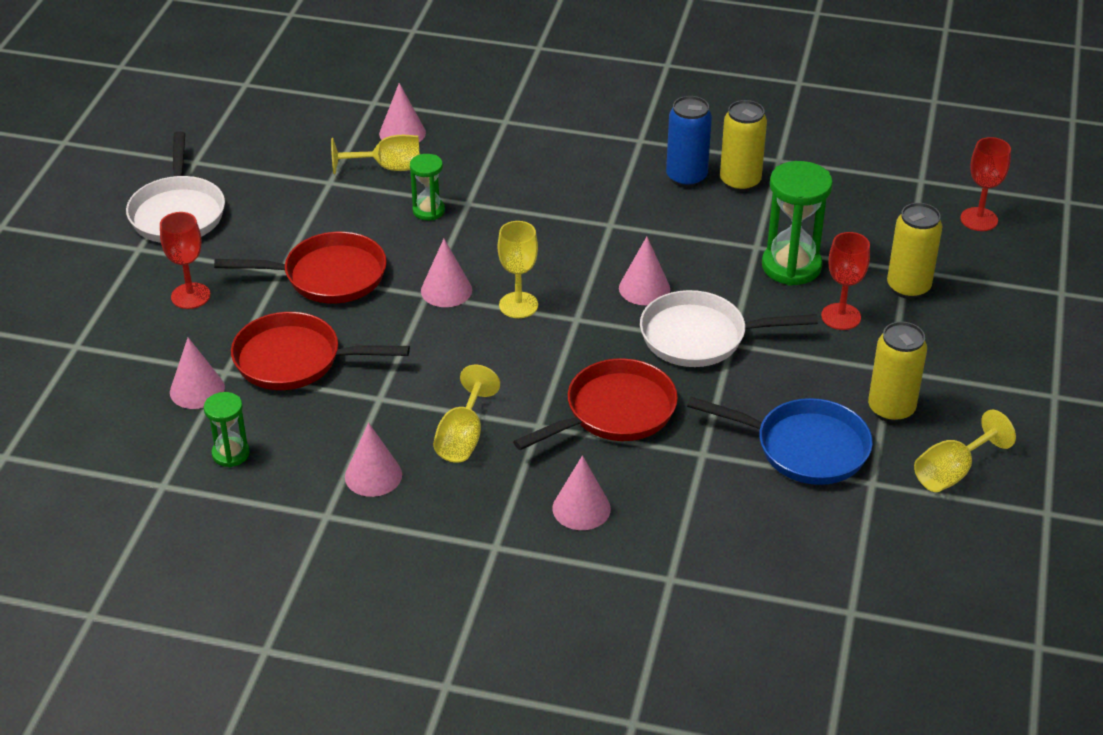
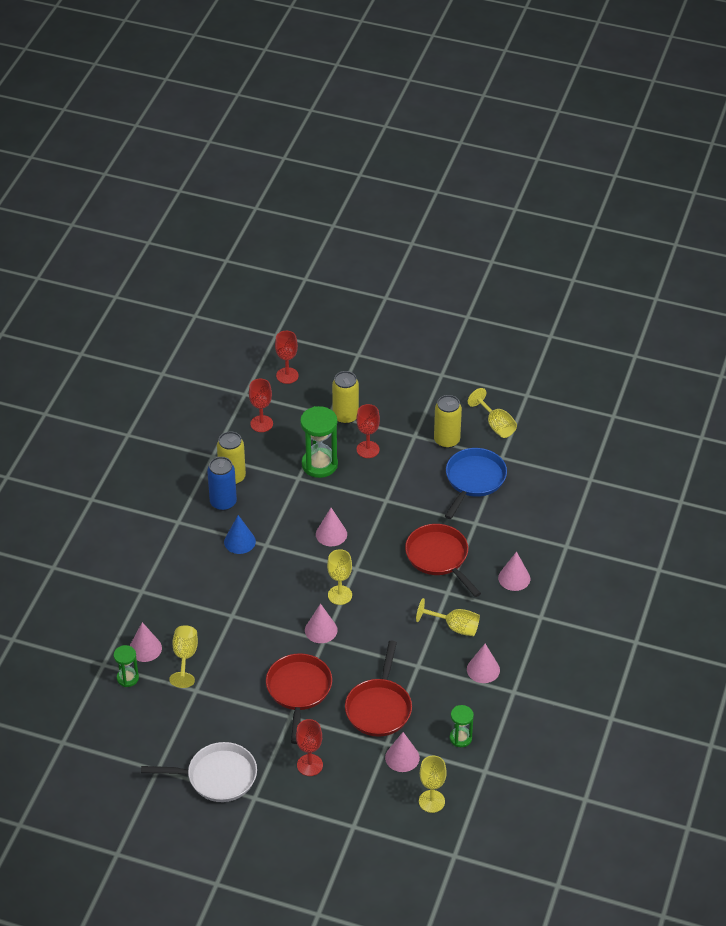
camera: 85 degrees left, 5 degrees up
green hourglass [410,154,445,221] -> green hourglass moved to [114,645,139,687]
white pan [640,290,818,367] -> none
none -> blue cone [224,515,256,554]
none -> red goblet [249,379,273,432]
none -> yellow goblet [419,756,447,813]

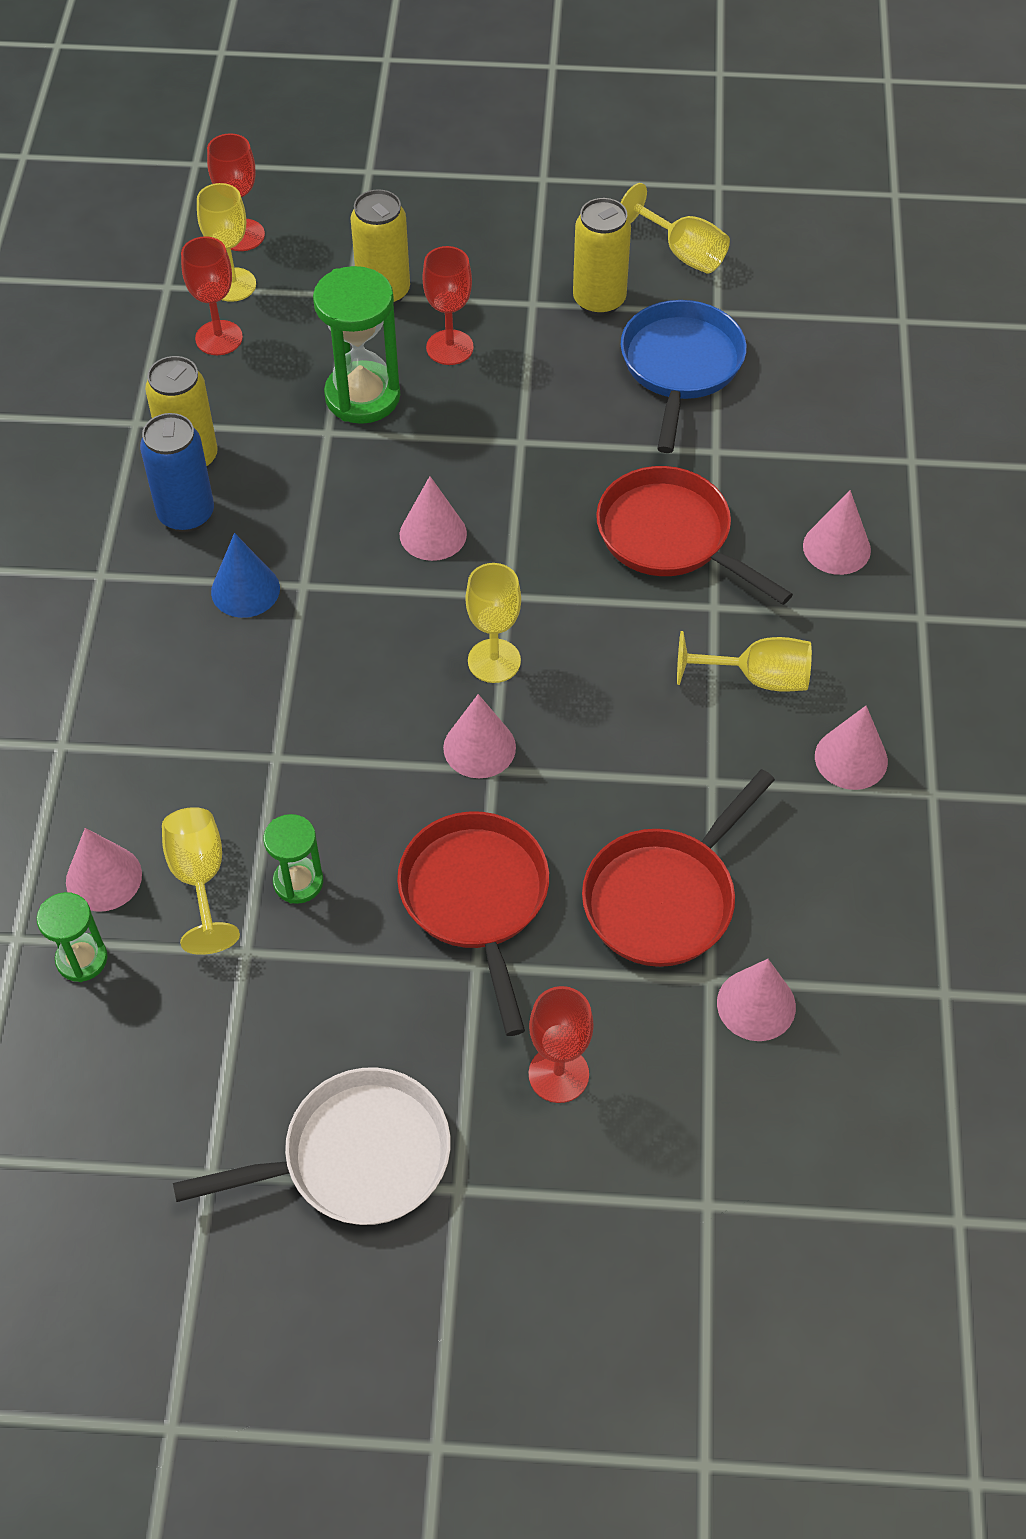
camera: 15 degrees left, 10 degrees up
red pan [345,641,412,737] -> red pan turned 45 degrees clockwise [582,769,775,967]
yellow goblet [419,756,447,813] -> yellow goblet moved to [197,183,256,302]
green hourglass [450,705,474,747] -> green hourglass moved to [263,814,323,904]

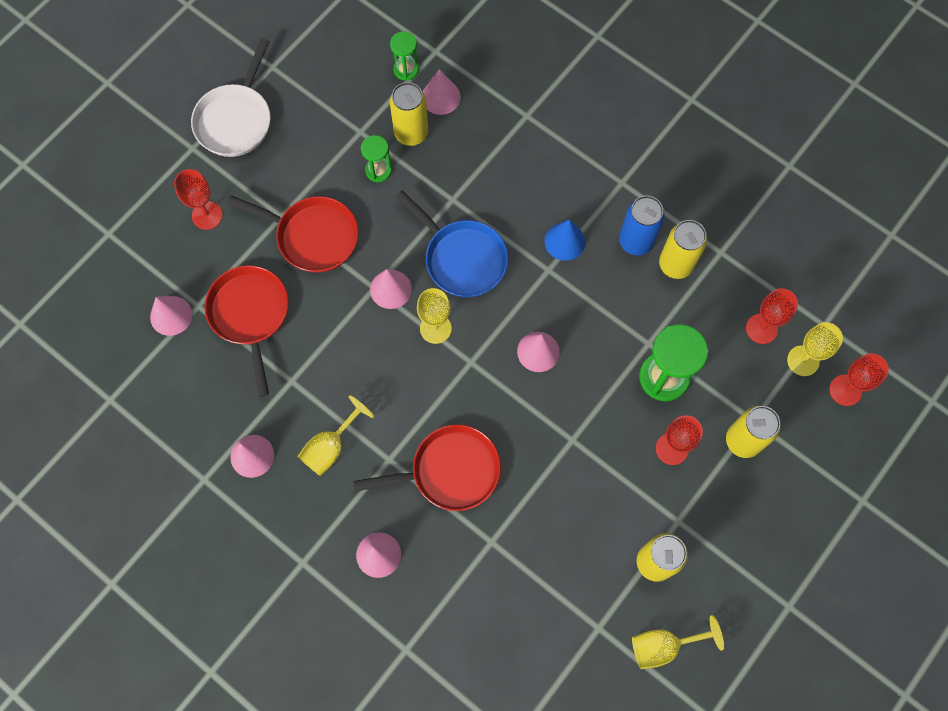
camera: 125 degrees right, 15 degrees up
yellow goblet [162,807,240,955] -> yellow can [390,82,428,146]
blue pan [621,300,747,453] -> blue pan moved to [396,190,508,297]

